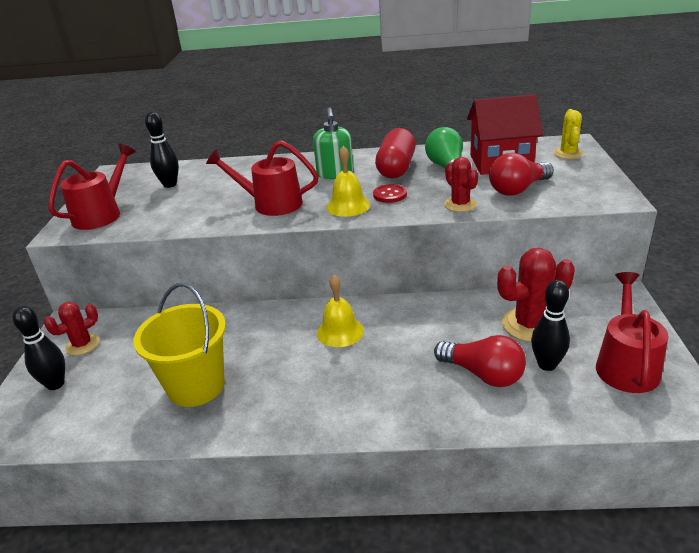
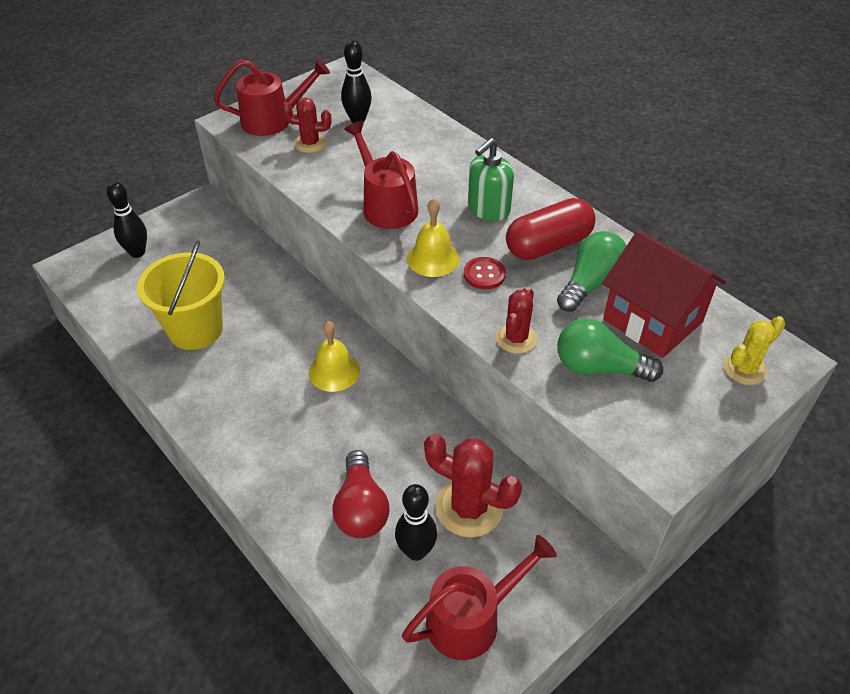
camera: 45 degrees right, 15 degrees up
red cactus [44,302,100,355] -> red cactus moved to [282,98,332,153]
red light bulb [489,153,554,196] -> green light bulb [557,318,663,382]

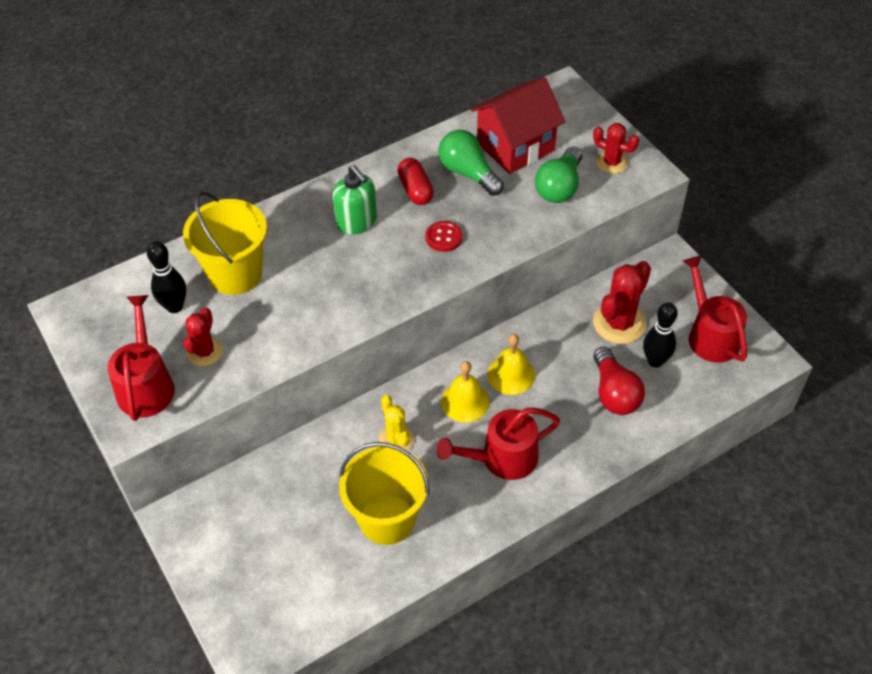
camera: 80 degrees left, 5 degrees up
black bowling pin [107,181,147,258] -> none
red light bulb [332,450,389,538] -> red light bulb turned 75 degrees clockwise [593,347,645,415]
red watering can [344,121,418,229] -> red watering can moved to [437,408,560,480]
yellow bell [407,198,460,277] -> yellow bell moved to [487,334,535,395]
red cactus [496,287,537,354] -> red cactus moved to [593,123,639,174]
red capsule [506,198,596,260] -> red capsule [397,158,434,205], size x0.67
yellow cactus [724,316,785,385] -> yellow cactus moved to [379,395,414,451]
none -> yellow bucket [183,192,267,295]

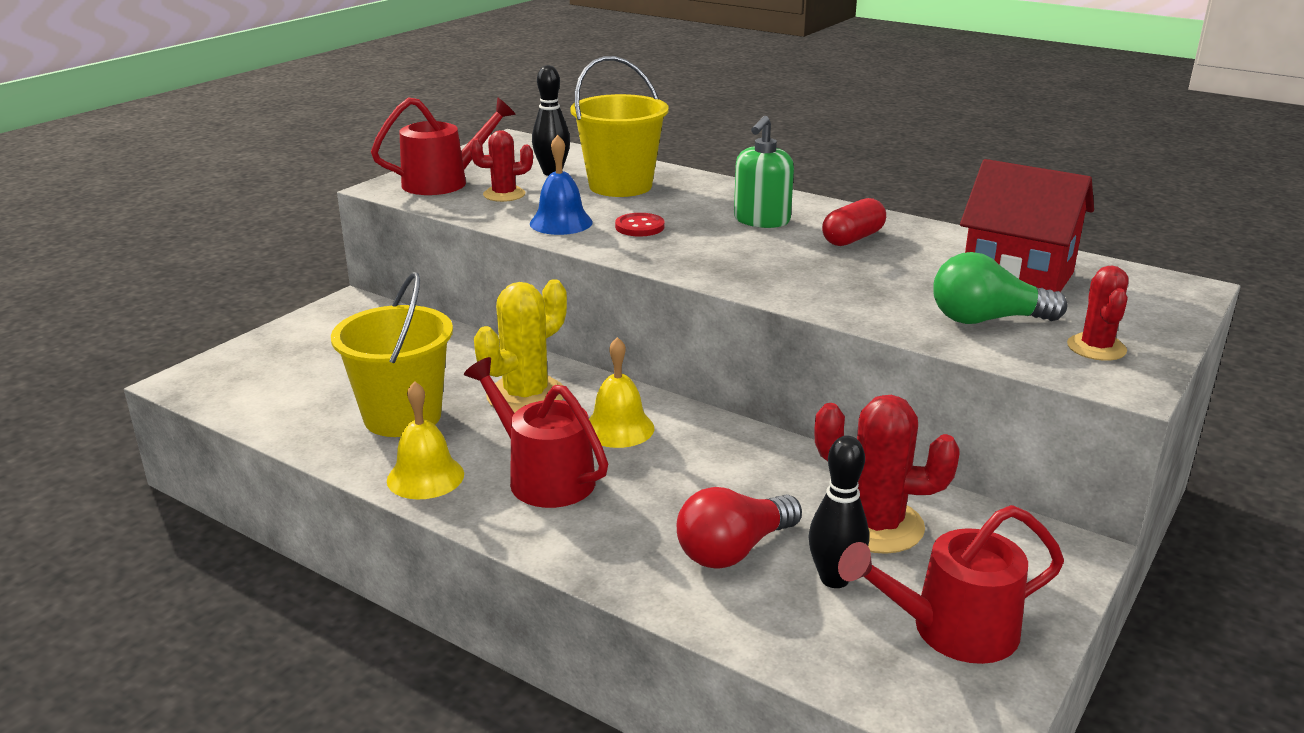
camera: 65 degrees right, 25 degrees down
yellow cactus [379,395,414,451] -> yellow cactus [474,279,567,413], size x1.63
red button [426,221,462,252] -> red button moved to [615,213,664,236]
green light bulb [438,130,504,196] -> none
yellow bell [487,334,535,395] -> yellow bell moved to [387,381,464,499]
red watering can [683,256,747,363] -> red watering can turned 150 degrees counterclockwise [838,505,1064,664]
none -> blue bell [530,135,593,235]

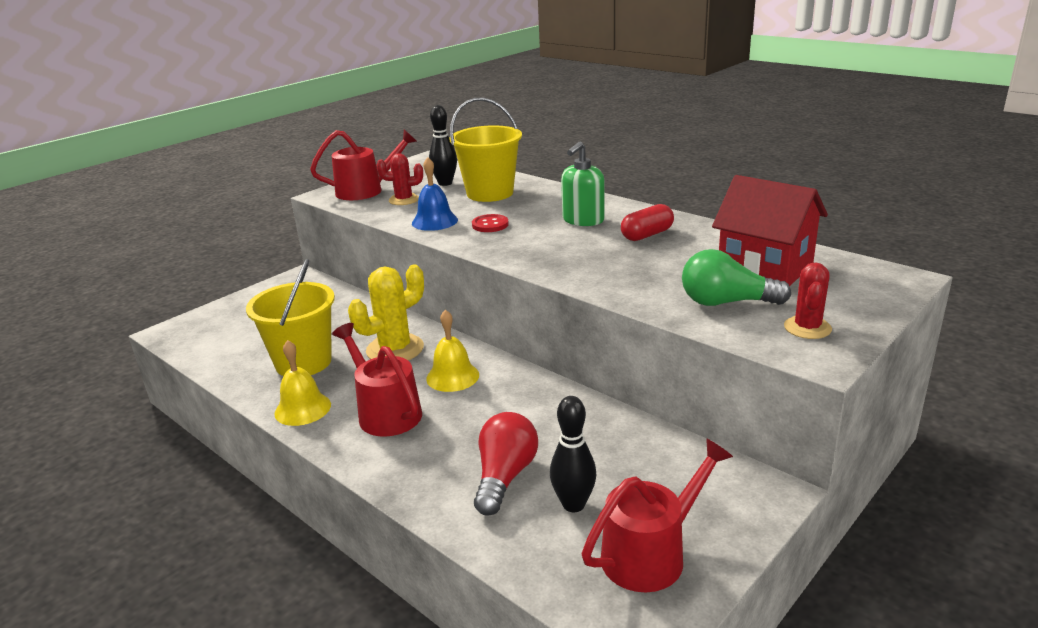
camera: 10 degrees right, 0 degrees up
red light bulb [677,487,802,569] -> red light bulb turned 135 degrees clockwise [474,412,538,516]
red cactus [814,395,960,554] -> none
red watering can [838,505,1064,664] -> red watering can turned 150 degrees clockwise [582,439,733,592]

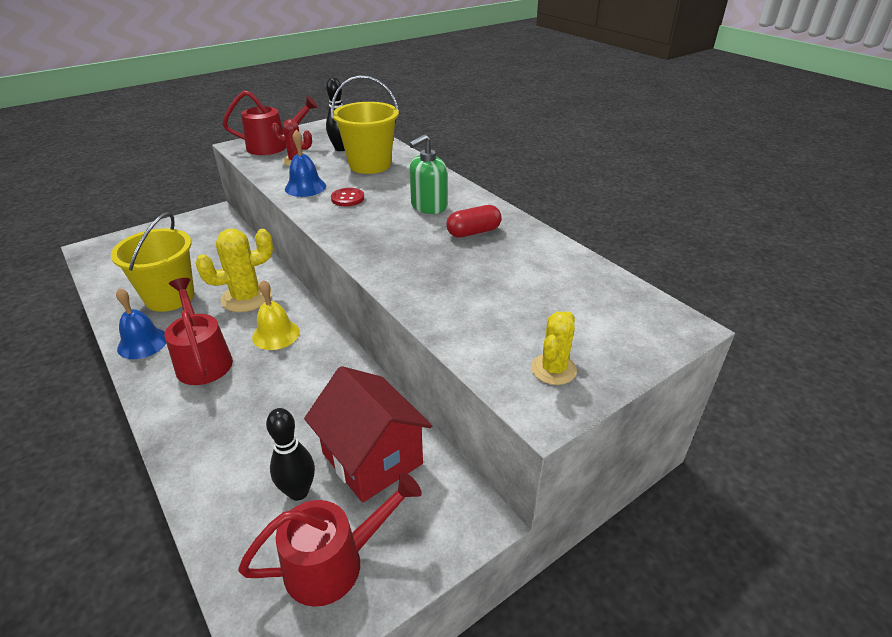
camera: 10 degrees right, 10 degrees up
yellow bell [274,340,331,426] -> blue bell [116,288,166,359]
red light bulb [474,412,538,516] -> none
green light bulb [682,249,791,306] -> none
red house [712,175,828,286] -> red house moved to [304,366,433,503]
red cactus [784,262,832,339] -> yellow cactus [531,311,577,385]

